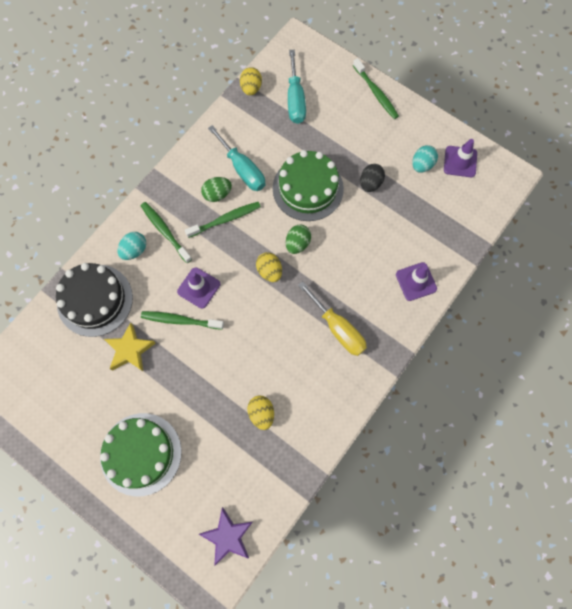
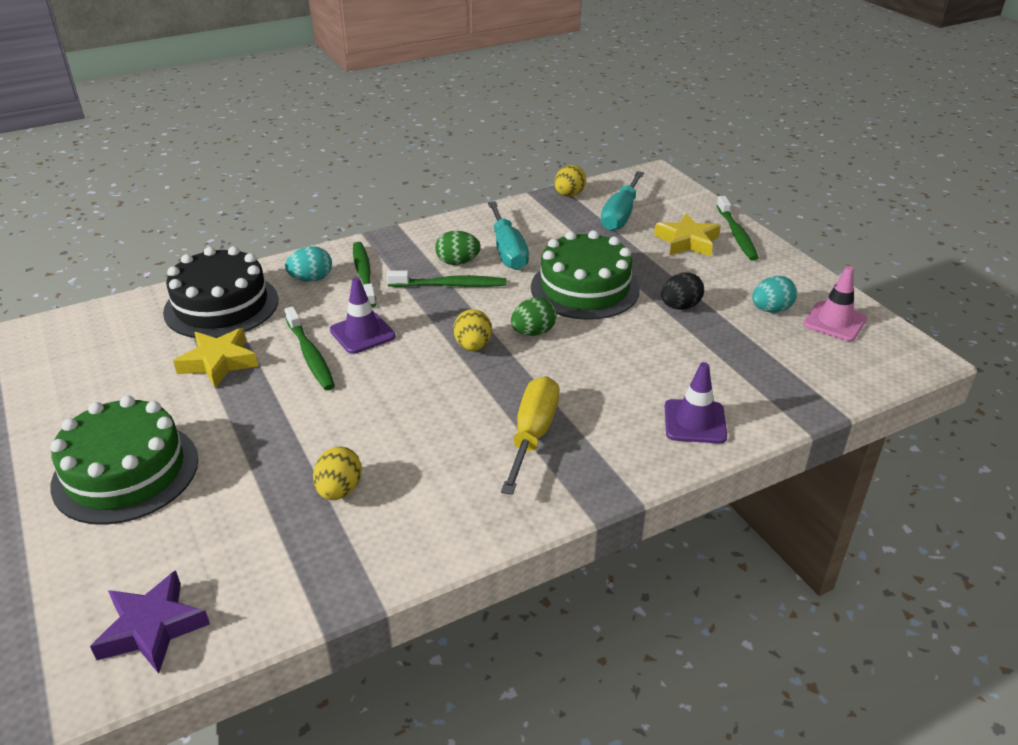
camera: 25 degrees right, 35 degrees down
green toothbrush [141,311,224,330] -> green toothbrush turned 150 degrees counterclockwise [285,307,335,390]
yellow screwdriver [298,281,367,356] -> yellow screwdriver turned 150 degrees counterclockwise [501,376,559,495]
purple traffic cone [444,139,477,177] -> pink traffic cone [803,266,867,341]
none -> yellow star [654,213,721,257]

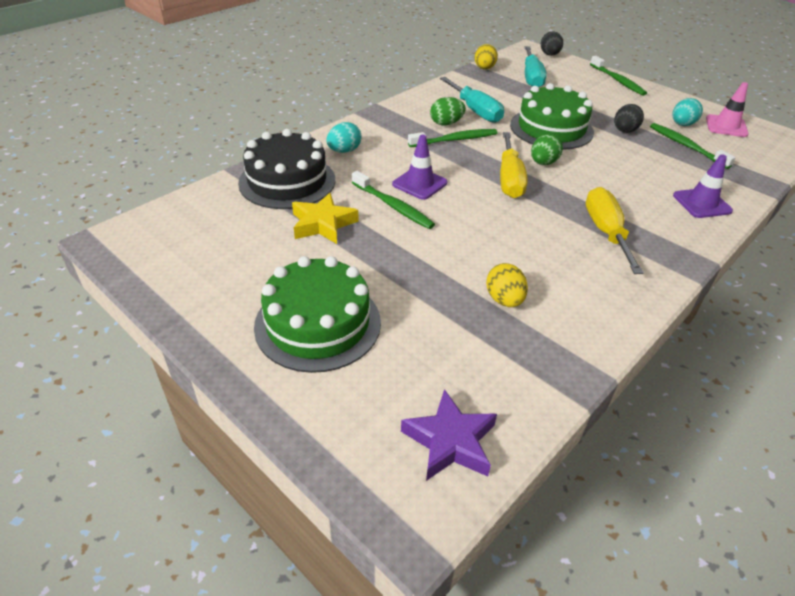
camera: 20 degrees left, 5 degrees up
green toothbrush [353,242,376,307] -> green toothbrush moved to [650,123,736,169]
yellow egg [454,309,492,351] -> yellow screwdriver [500,132,528,198]
yellow star [654,213,721,257] -> none
none -> black egg [541,31,563,56]

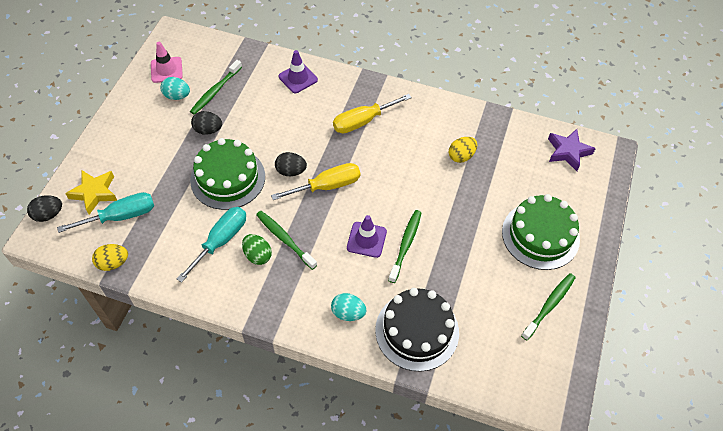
camera: 115 degrees left, 15 degrees up
yellow star [292,193,359,244] -> yellow star moved to [65,170,117,214]
green egg [531,134,563,165] -> black egg [275,152,307,176]
green toothbrush [590,56,647,96] -> green toothbrush moved to [521,273,576,341]

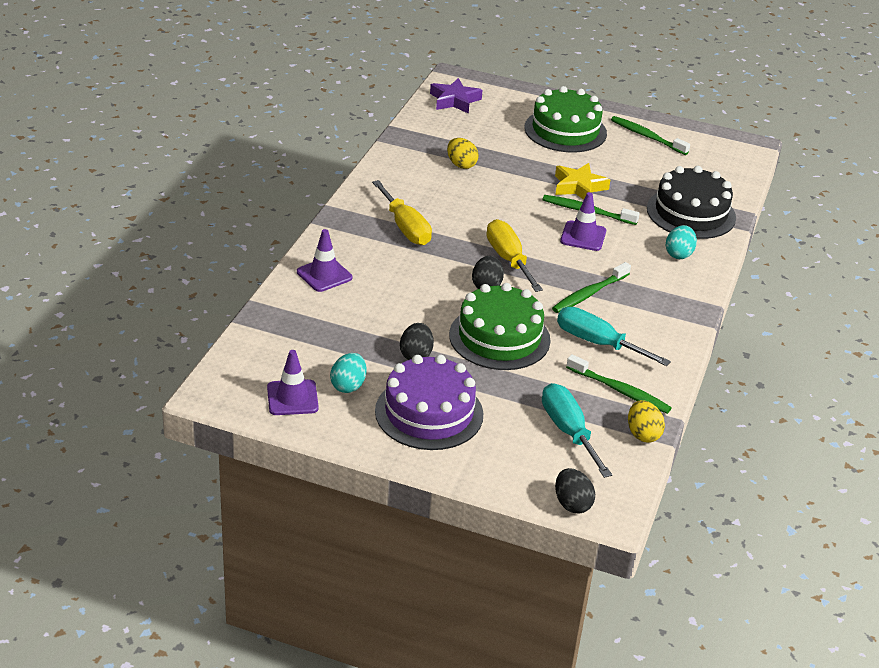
camera: 90 degrees left, 20 degrees down
yellow star [65,170,117,214] -> yellow star moved to [555,163,610,200]
pink traffic cone [151,42,183,83] -> purple traffic cone [267,350,319,415]
green toothbrush [190,60,242,115] -> green toothbrush moved to [566,354,672,414]
green egg [242,234,272,265] -> none
none -> purple cake [375,355,483,450]

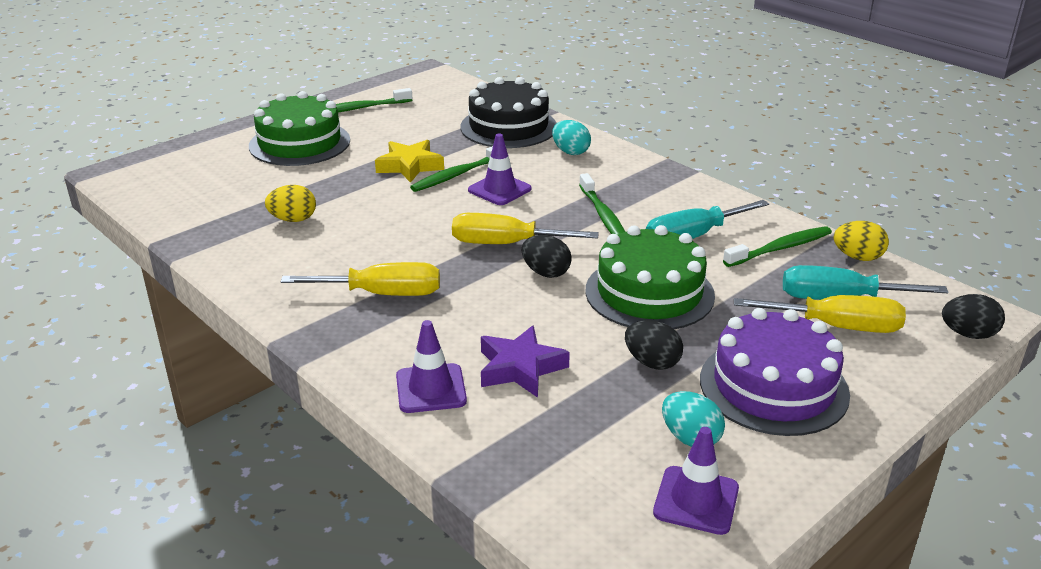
camera: 60 degrees left, 5 degrees down
purple star [430,78,482,114] -> purple star moved to [481,325,570,398]
none -> yellow screwdriver [734,295,906,333]

